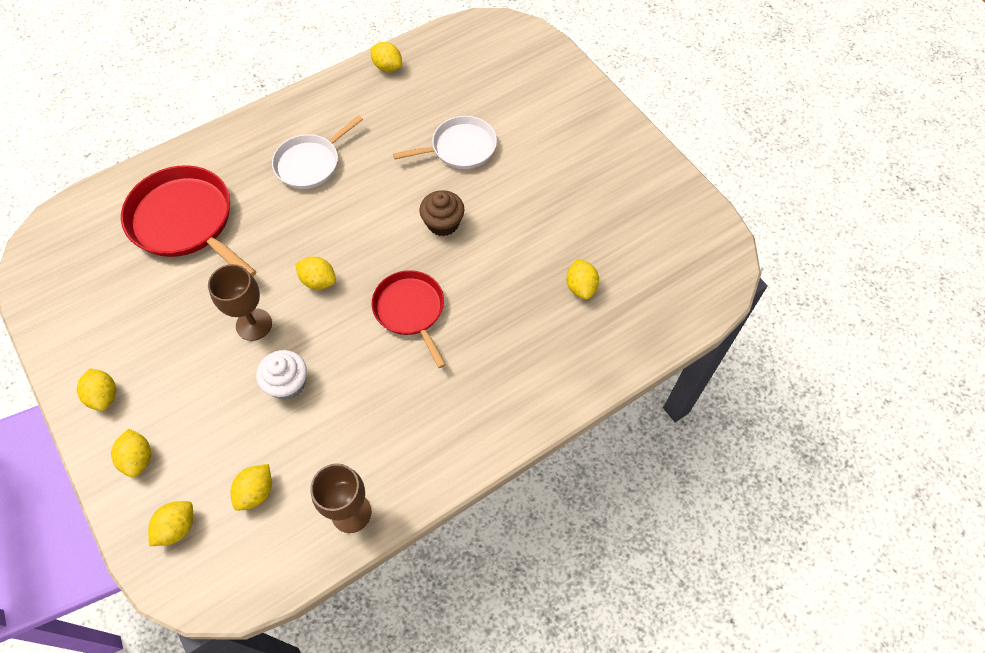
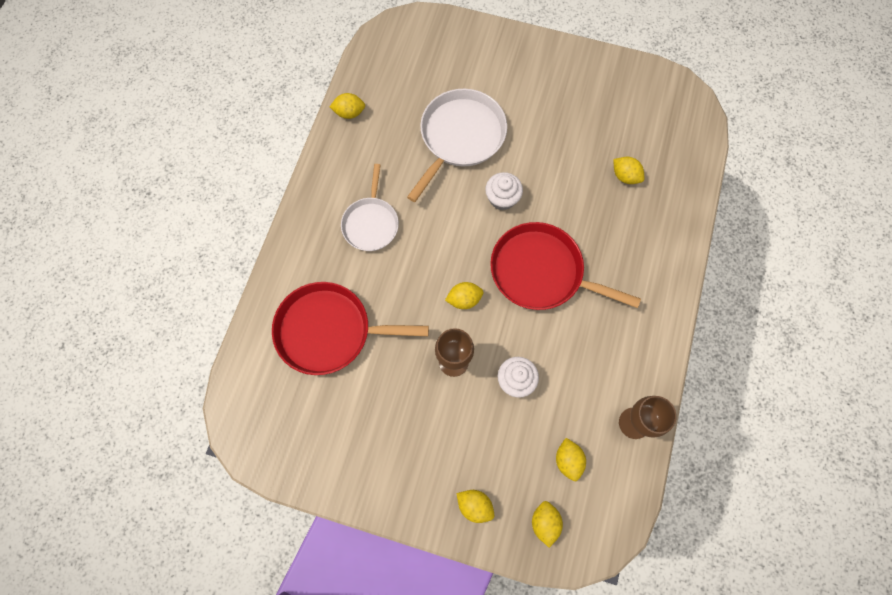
camera: 40 degrees left, 10 degrees up
yellow lemon [77,368,116,411] -> none
red pan [372,270,446,368] -> red pan [490,222,641,310], size x1.57
white pan [393,116,497,169] -> white pan [407,89,507,202], size x1.57
brown cupcake [419,190,464,236] -> white cupcake [485,172,523,210]

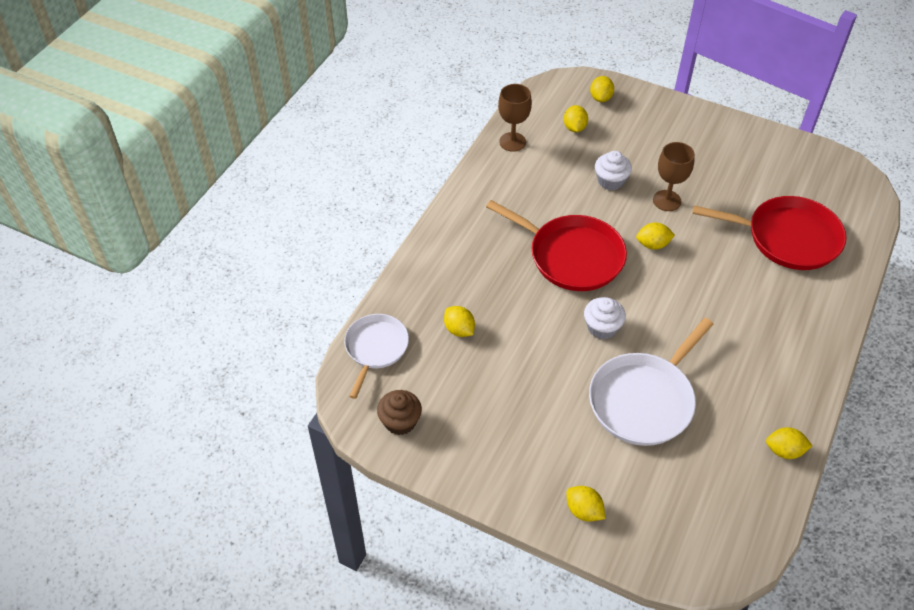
camera: 170 degrees left, 20 degrees down
white pan [341,164,399,251] -> white pan moved to [344,314,409,399]
yellow lemon [456,490,494,523] -> yellow lemon moved to [566,486,605,521]
none -> brown cupcake [377,390,422,435]

